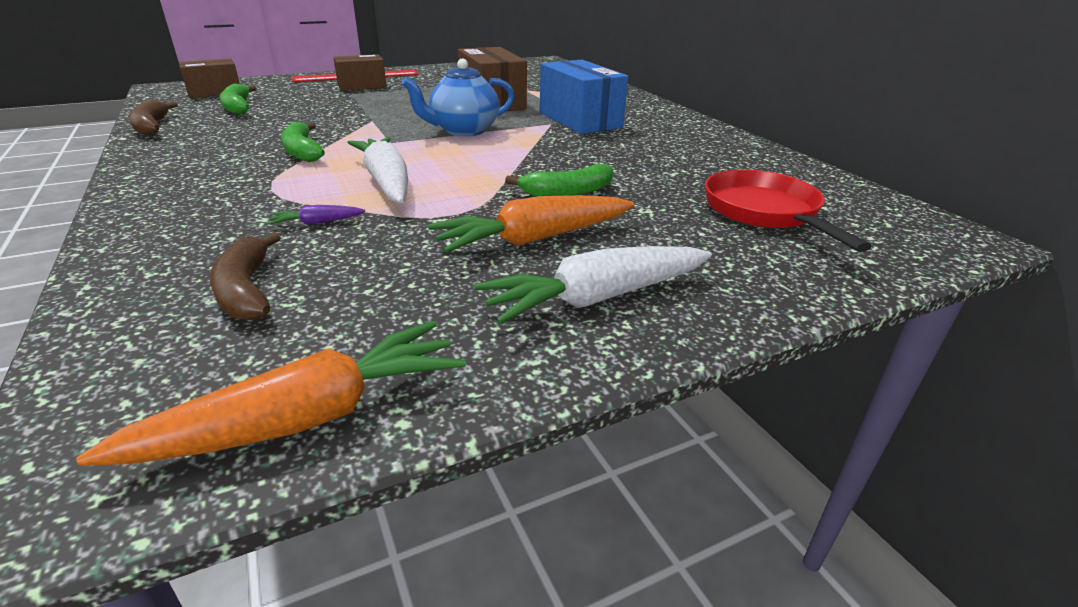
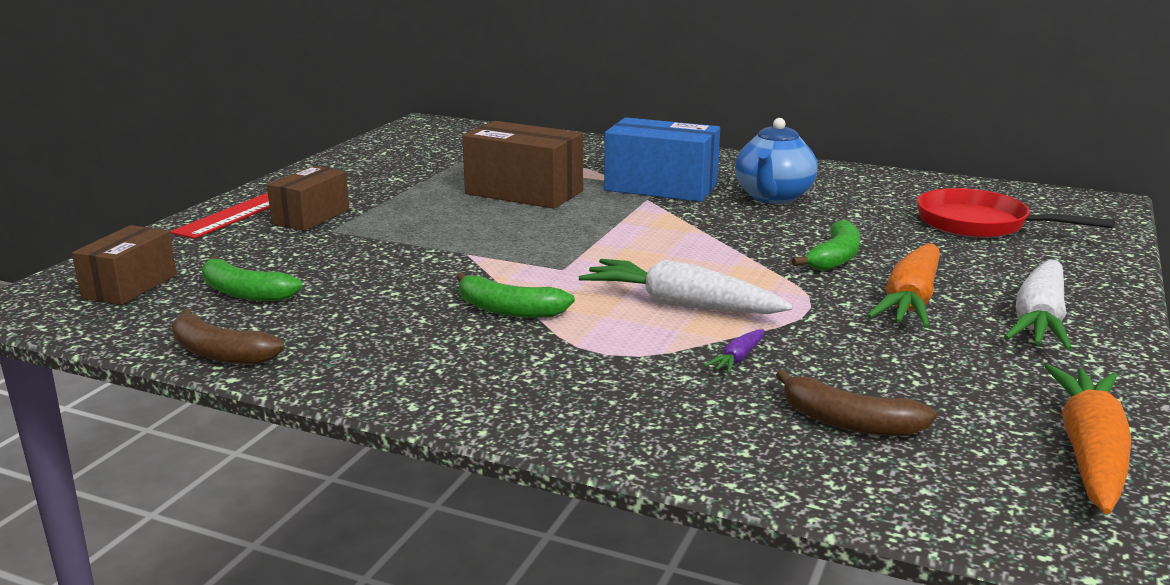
camera: 40 degrees left, 10 degrees down
blue teapot [401,59,515,136] -> blue teapot moved to [735,118,818,204]

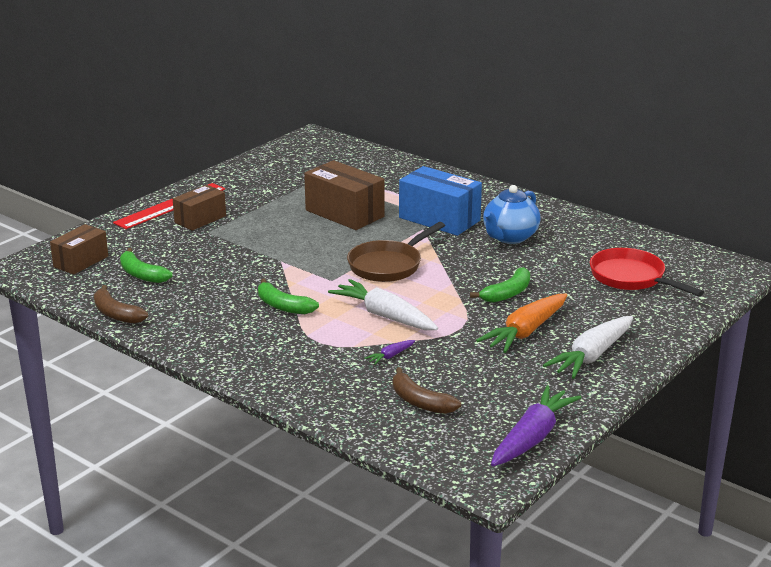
camera: 15 degrees right, 5 degrees up
orange carrot [1045,364,1131,514] -> purple carrot [491,385,581,466]
none -> brown pan [347,222,445,282]

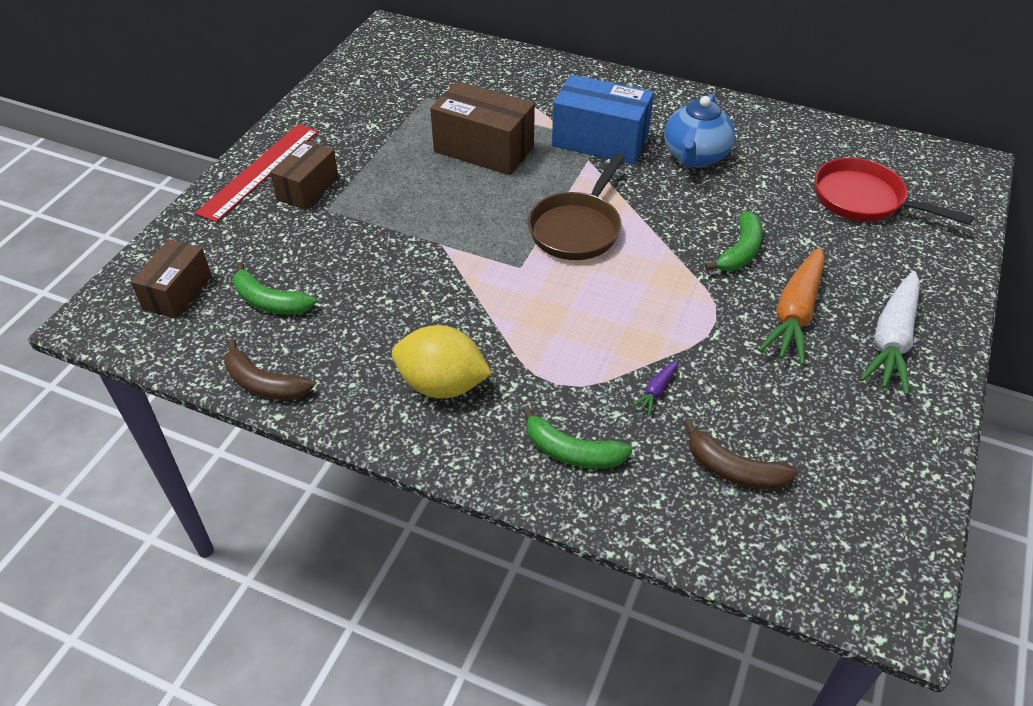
camera: 15 degrees left, 20 degrees up
green banana [258,279,319,314] -> green banana moved to [522,406,632,469]
white carrot [328,279,438,330] -> none
purple carrot [491,385,581,466] -> none
none -> yellow lemon [392,325,492,398]

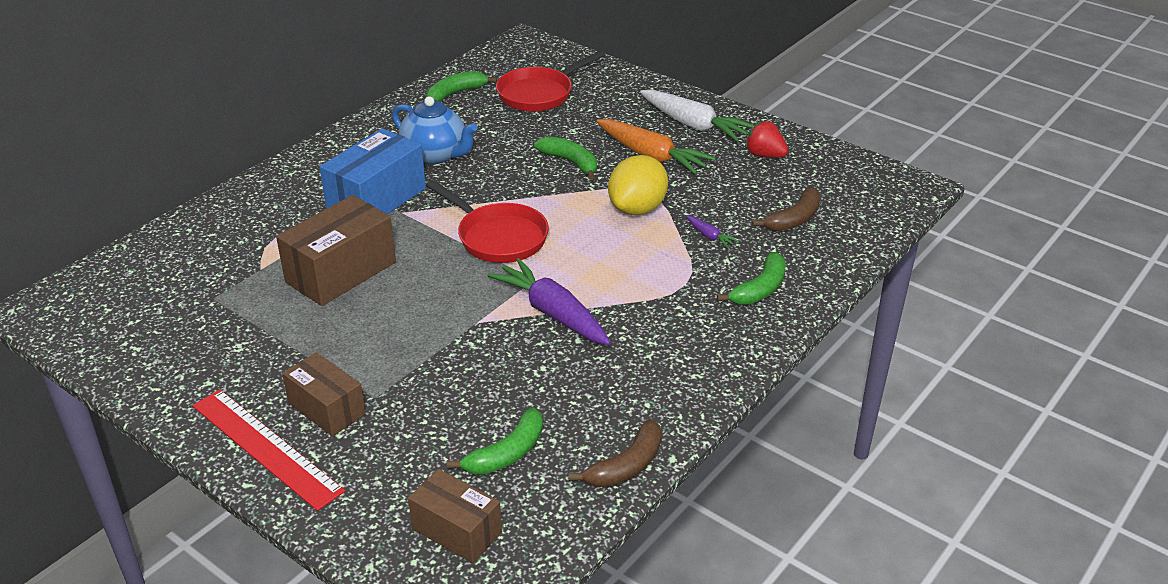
camera: 75 degrees left, 10 degrees down
yellow lemon [392,325,492,398] -> yellow lemon moved to [608,155,668,215]
brown pan [528,153,625,260] -> red pan [426,180,549,263]
none -> green banana [427,71,497,102]
none -> purple carrot [488,258,611,345]
none -> red strawberry [745,121,788,158]

